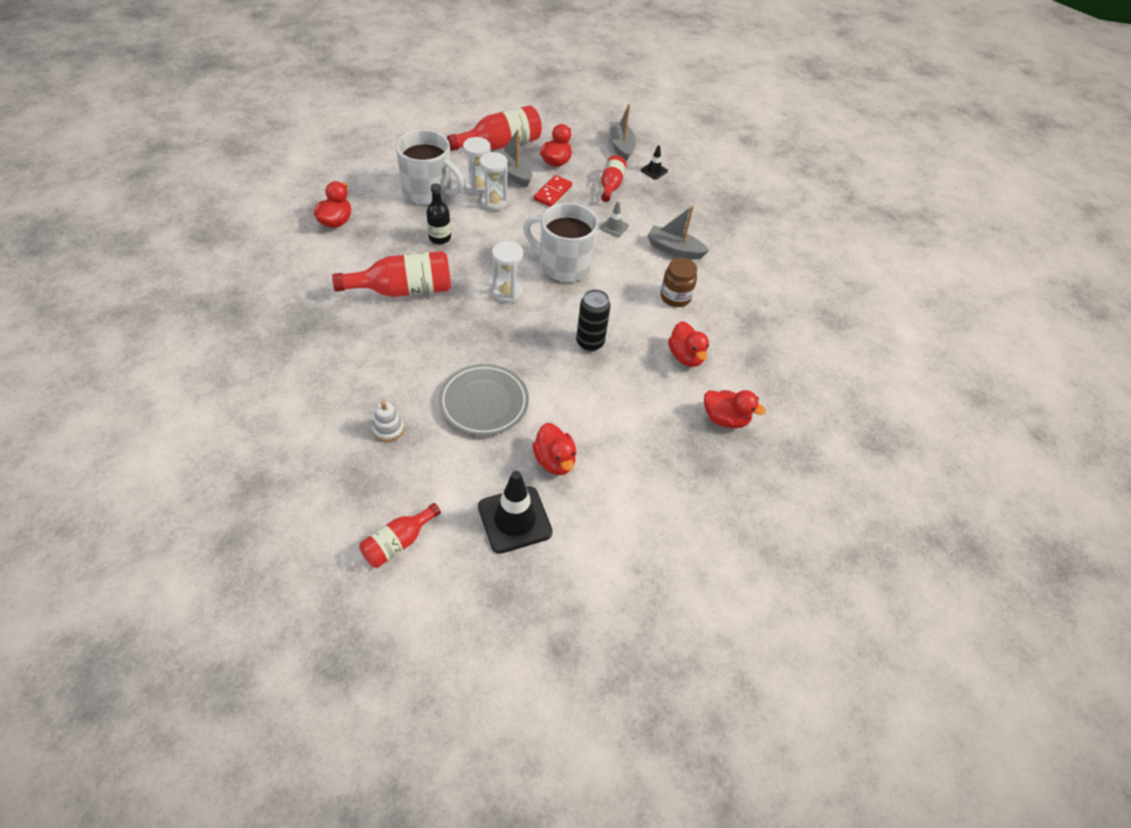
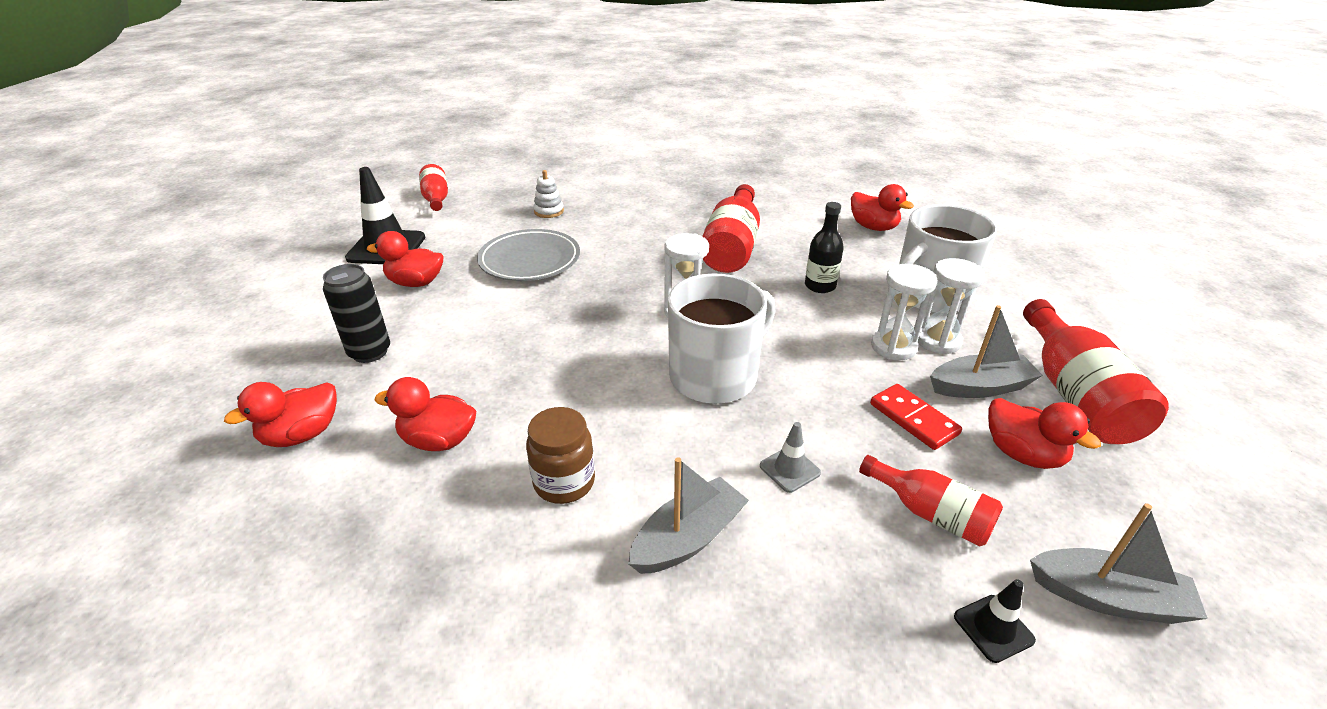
camera: 120 degrees right, 15 degrees down
black can [576,289,611,351] -> black can moved to [323,264,390,363]

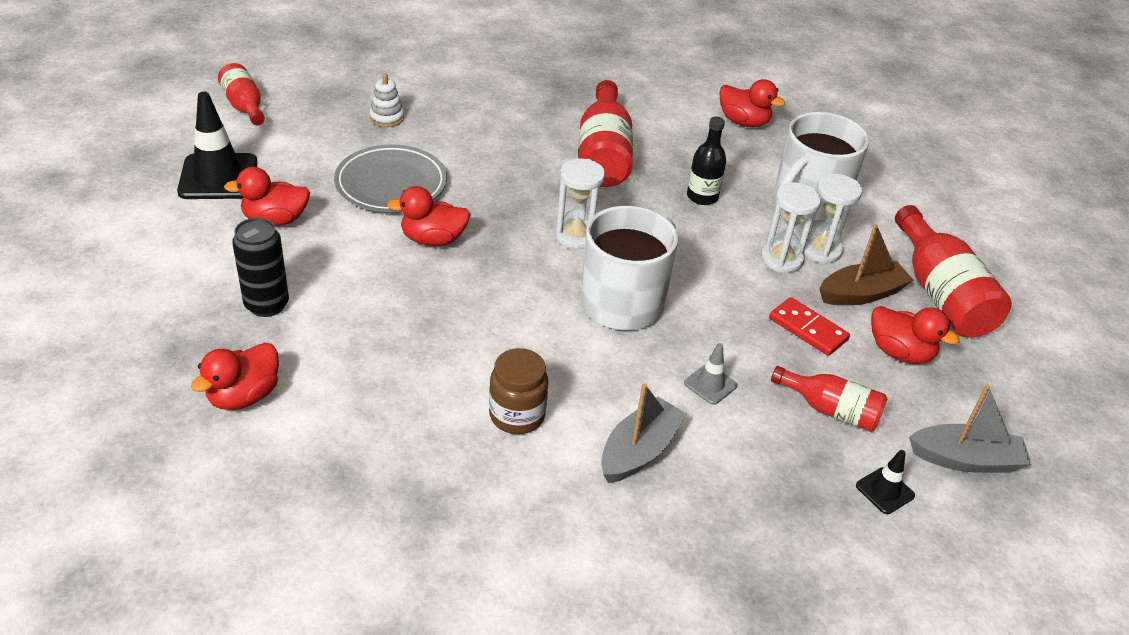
camera: 15 degrees left, 5 degrees up
red duck [374,377,476,451] -> red duck moved to [387,186,471,246]
grey boat [930,305,1043,398] -> brown boat [820,224,913,305]

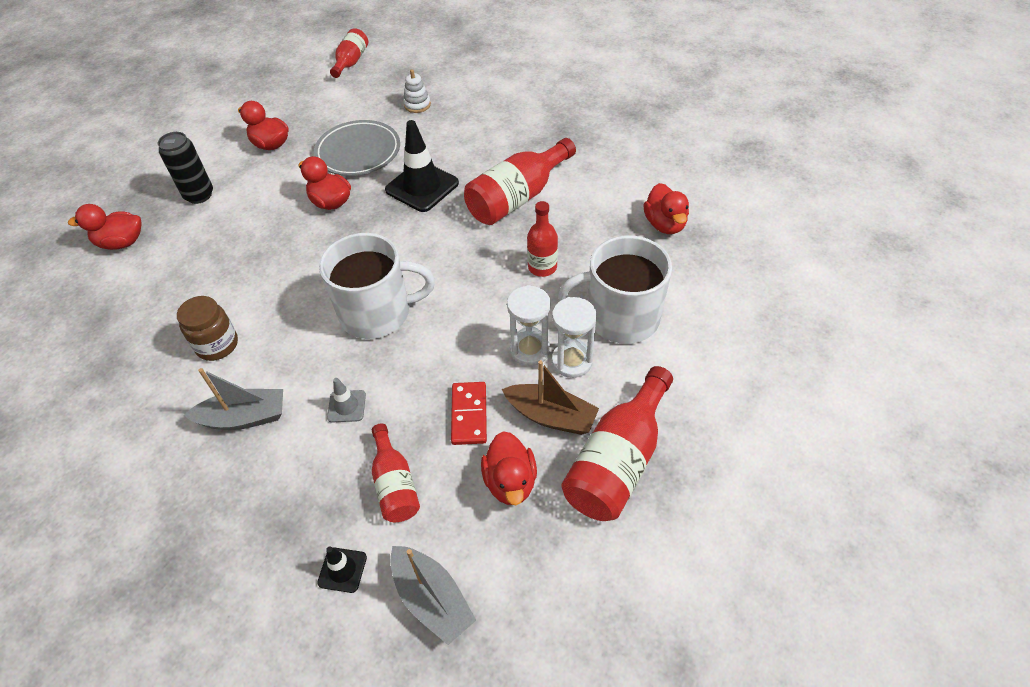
camera: 50 degrees right, 10 degrees up
black traffic cone [177,92,258,199] -> black traffic cone moved to [385,120,459,212]
white hourglass [555,159,605,249] -> none
black bottle [687,117,726,205] -> red bottle [527,201,558,277]

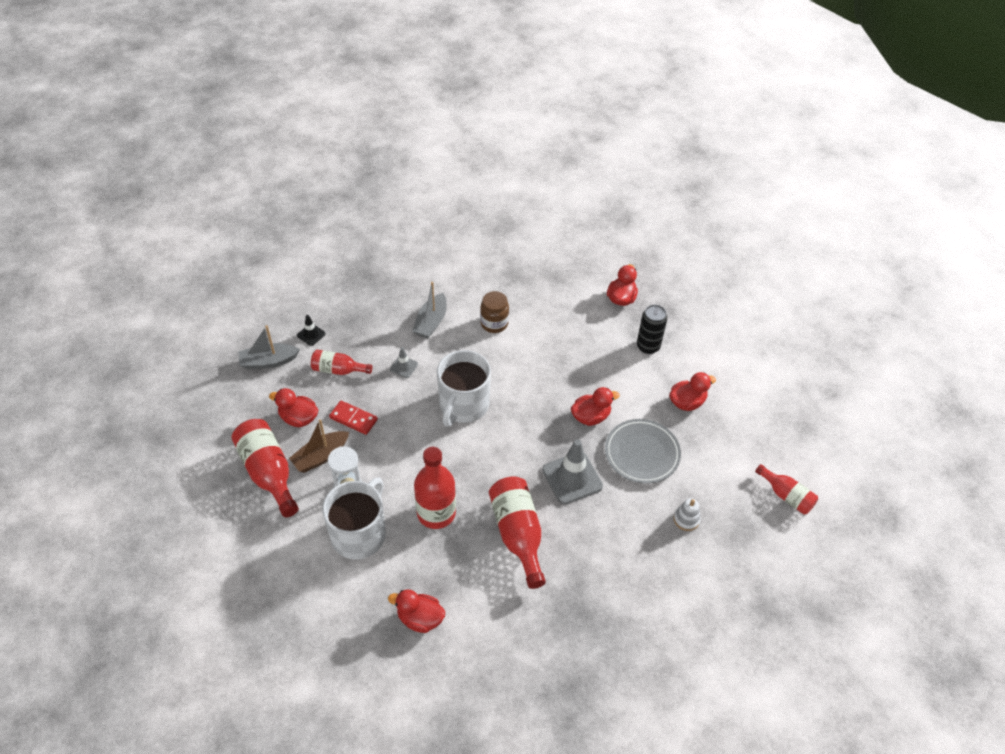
camera: 115 degrees right, 0 degrees up
black traffic cone [385,120,459,212] -> grey traffic cone [542,439,603,505]
white hourglass [507,285,551,366] -> none
red bottle [527,201,558,277] -> red bottle [414,447,456,529], size x1.68

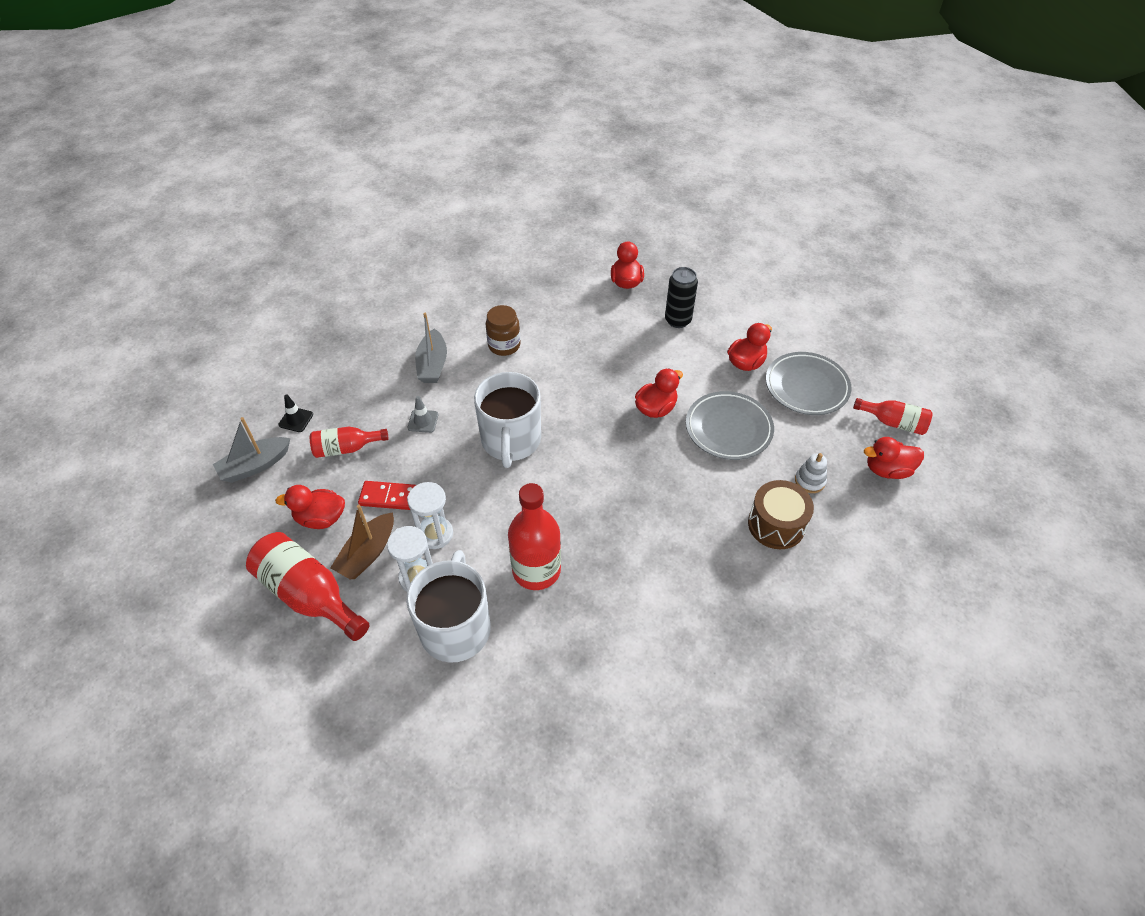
camera: 20 degrees left, 0 degrees up
red duck [388,590,445,633] -> red duck moved to [864,437,924,479]
red bottle [489,476,546,589] -> none
grey traffic cone [542,439,603,505] -> none
none -> white hourglass [407,482,453,549]
none -> brown drum [748,480,814,549]
none -> grey plate [766,352,851,415]

